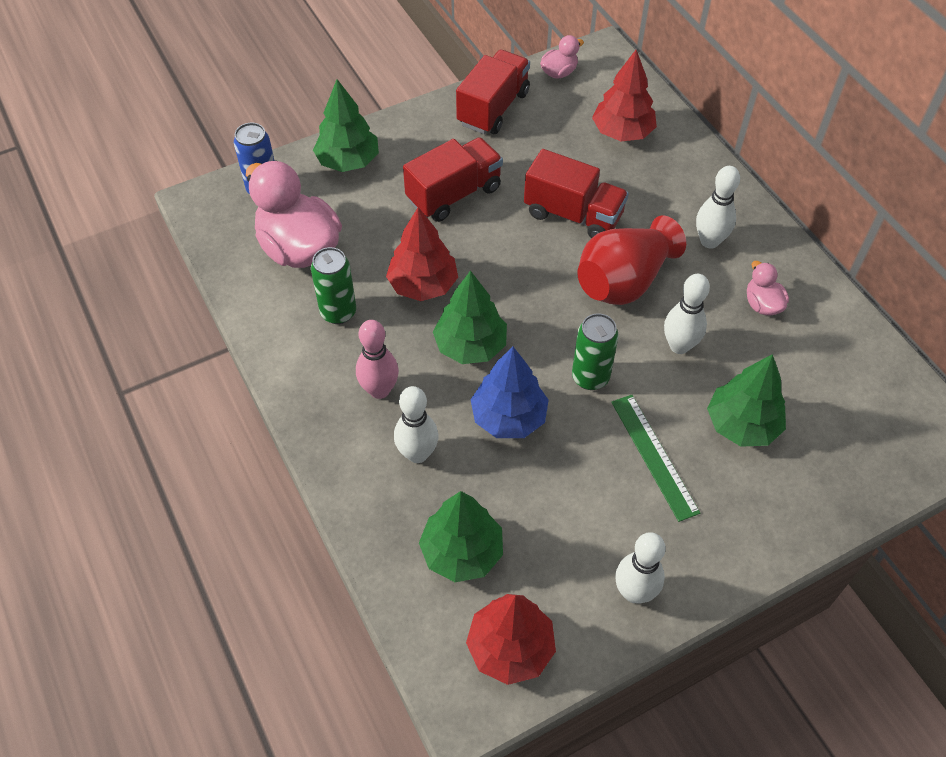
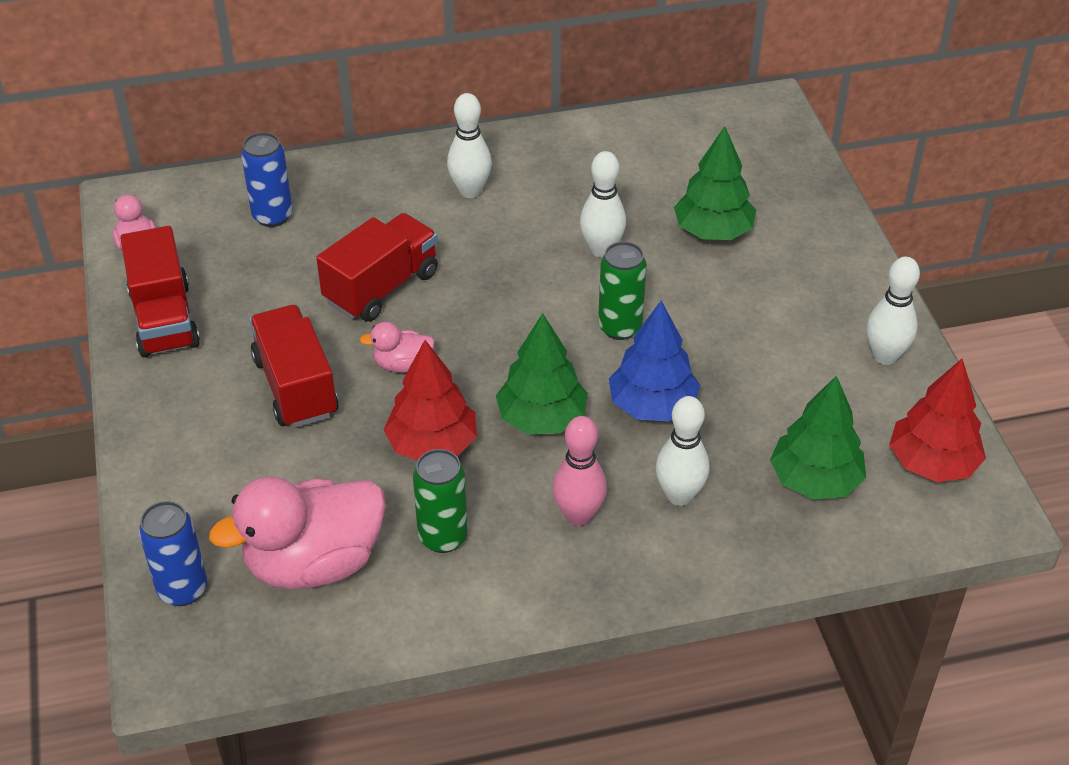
camera: 75 degrees left, 10 degrees down
green tree [313,79,379,172] -> none
red truck [456,50,530,134] -> red truck turned 150 degrees counterclockwise [120,226,200,358]
red vase [577,215,686,305] -> none
red tree [592,50,657,141] -> blue can [241,132,293,227]
green ruler [611,395,700,522] -> none
pink duck [747,261,789,315] -> pink duck moved to [360,322,435,373]

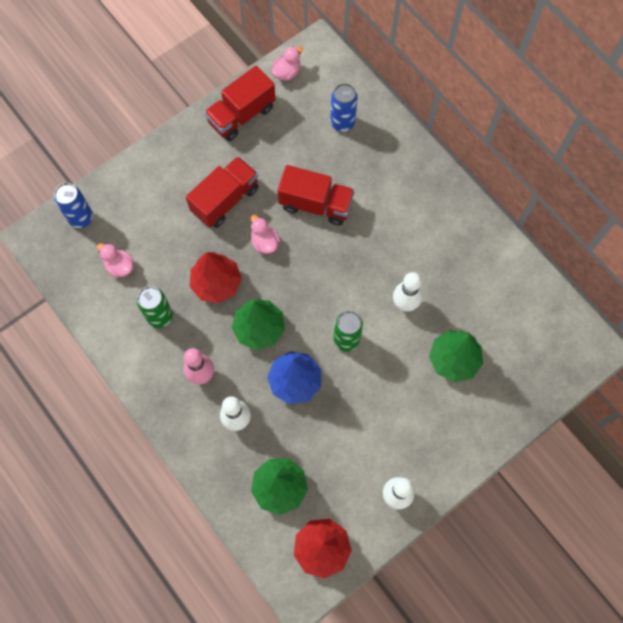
camera: 65 degrees right, 25 degrees up
pink duck [209,477,386,589] -> pink duck [97,243,134,278], size x0.47
white bowling pin [447,93,492,198] -> none

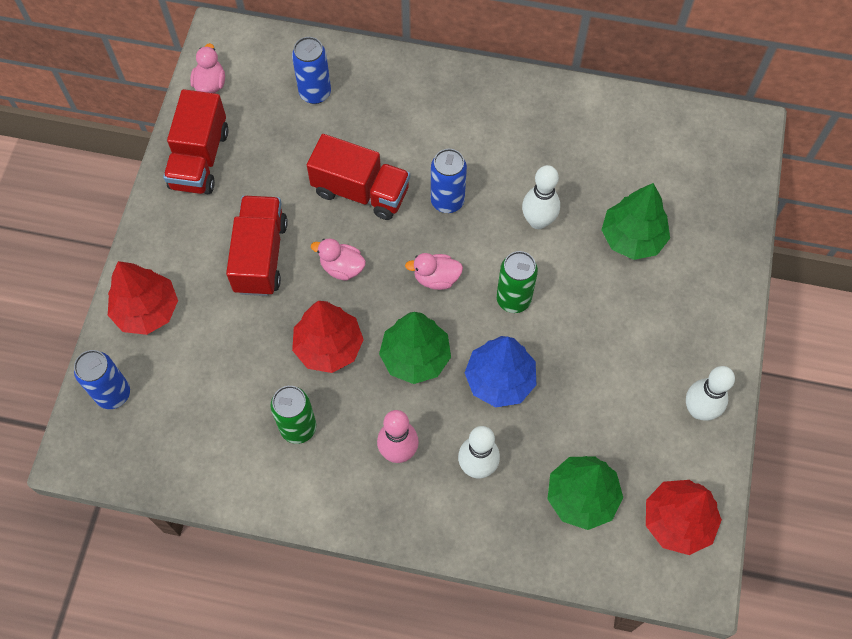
camera: 40 degrees left, 5 degrees down
pink duck [97,243,134,278] -> pink duck moved to [405,253,463,290]
red truck [278,165,355,226] -> red truck turned 45 degrees clockwise [307,134,410,220]
none -> red tree [108,261,178,335]
none -> blue can [431,149,467,213]

